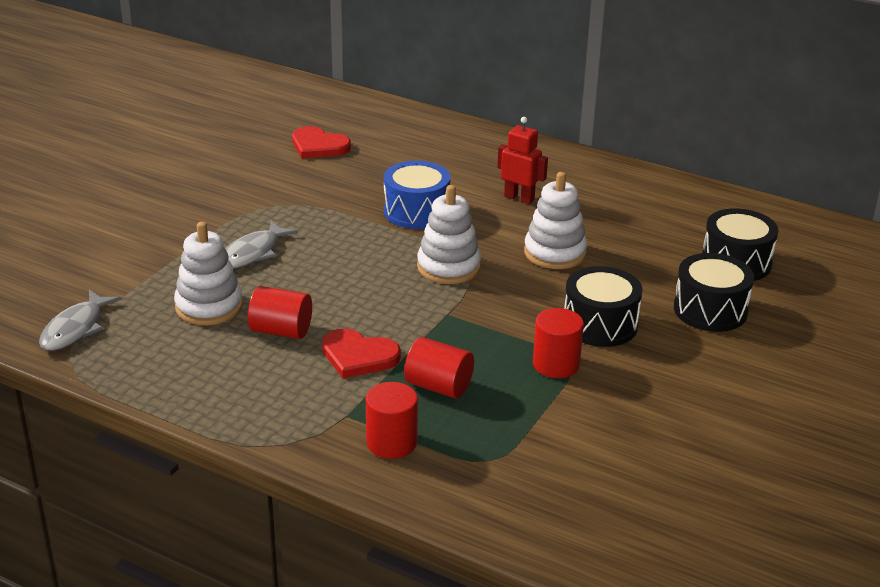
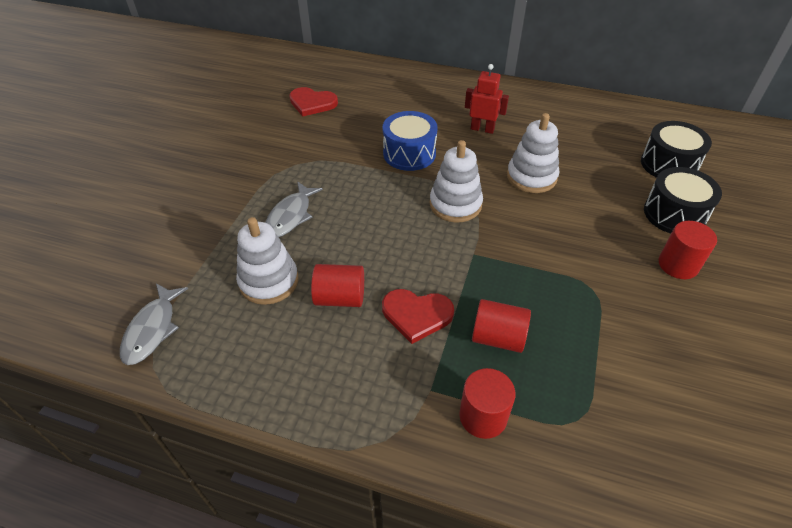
camera: 10 degrees left, 15 degrees up
red cylinder [533,308,584,378] -> red cylinder moved to [659,221,717,279]
black drum [564,266,642,347] -> none

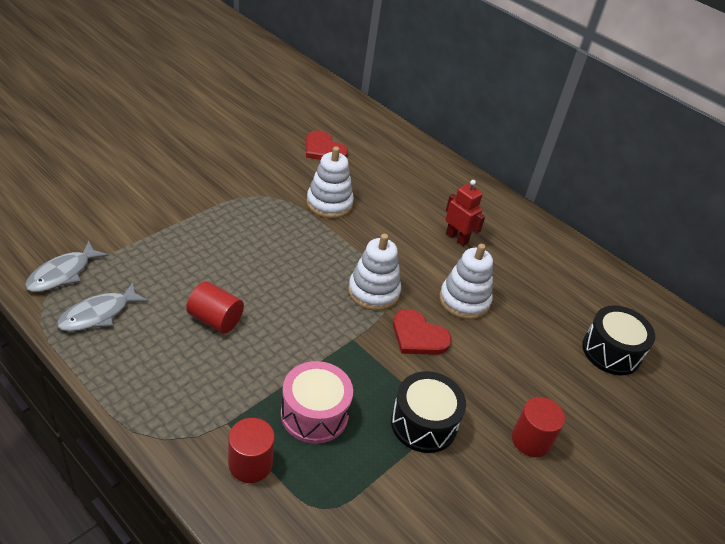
camera: 20 degrees right, 5 degrees down
white stacking toy [236,217,299,305] -> white stacking toy moved to [306,146,354,218]
grey fish [265,182,323,237] -> grey fish moved to [57,282,149,332]
red heart [382,289,454,344] -> red heart moved to [393,309,451,355]
blue drum [383,111,437,171] -> none
red cylinder [472,299,531,353] -> pink drum [281,361,353,444]
black drum [644,167,722,234] -> black drum moved to [391,371,466,453]

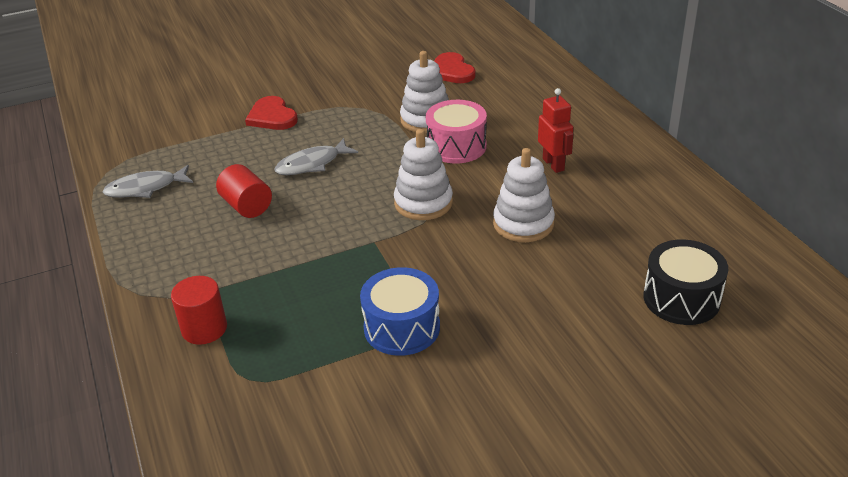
camera: 30 degrees right, 5 degrees down
grey fish [25,241,109,292] -> grey fish moved to [274,138,358,175]
pink drum [281,361,353,444] -> pink drum moved to [426,100,487,164]
black drum [391,371,466,453] -> blue drum [360,267,440,356]
red heart [393,309,451,355] -> red heart moved to [245,96,298,130]
red cylinder [512,397,565,457] -> none

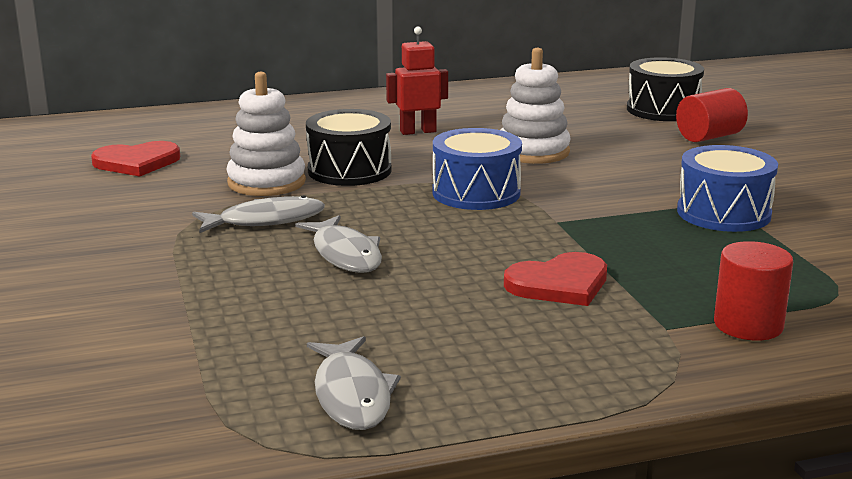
camera: 85 degrees left, 15 degrees down
red cylinder [216,164,272,218] -> red cylinder moved to [676,88,748,142]
red heart [245,96,298,130] -> red heart moved to [504,252,607,306]
white stacking toy [394,129,453,220] -> blue drum [433,128,522,210]
pink drum [426,100,487,164] -> black drum [306,109,391,186]
none -> grey fish [192,195,325,233]

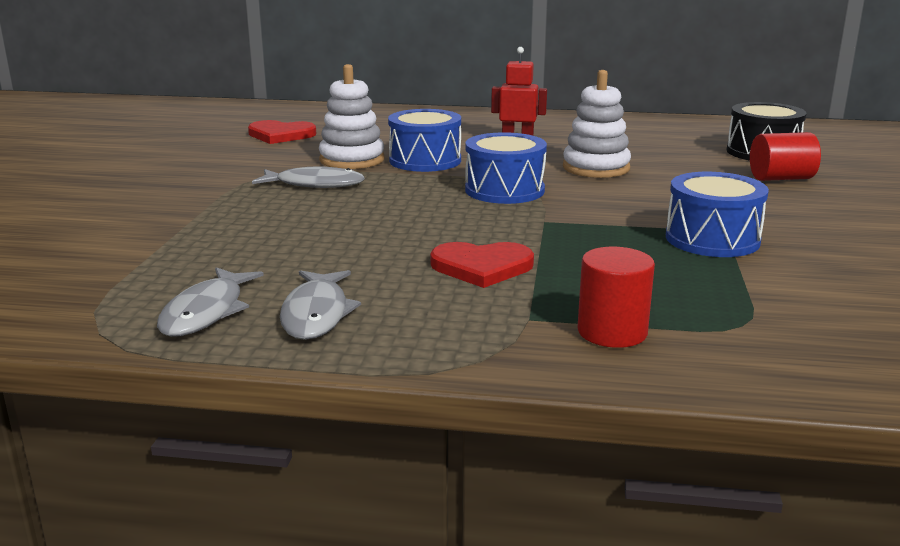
camera: 25 degrees right, 0 degrees up
grey fish [295,215,382,273] -> grey fish moved to [280,270,361,340]
black drum [306,109,391,186] -> blue drum [388,109,461,172]

